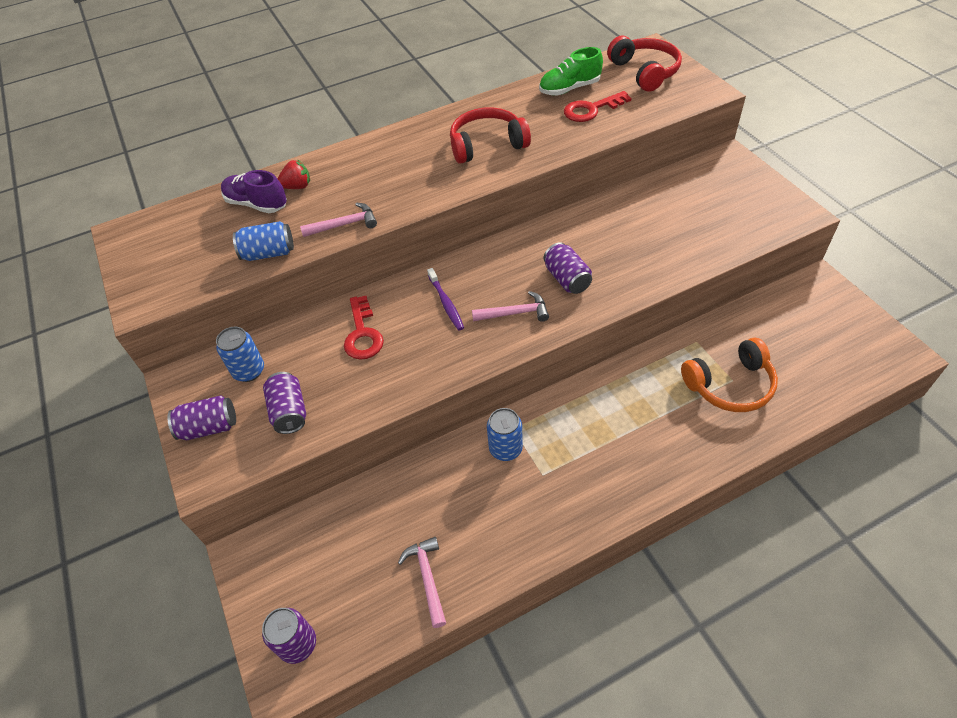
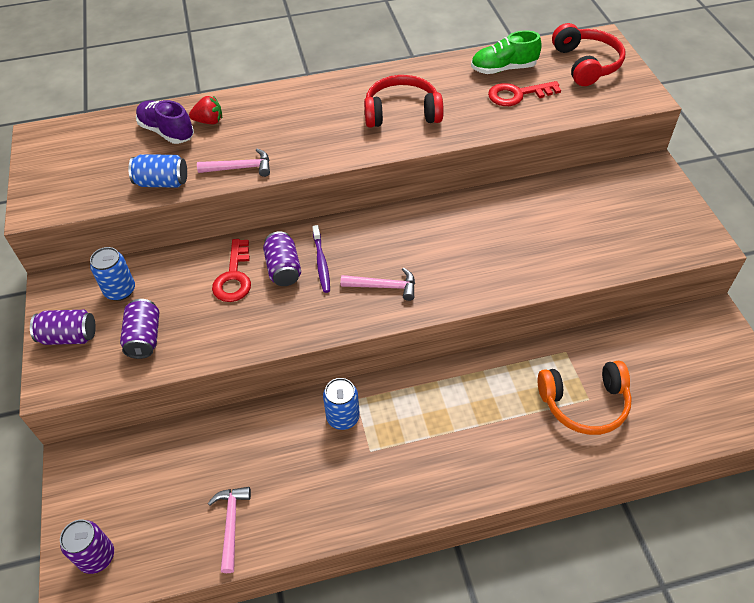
camera: 10 degrees right, 0 degrees up
purple can [544,242,592,294] -> purple can moved to [263,231,301,286]

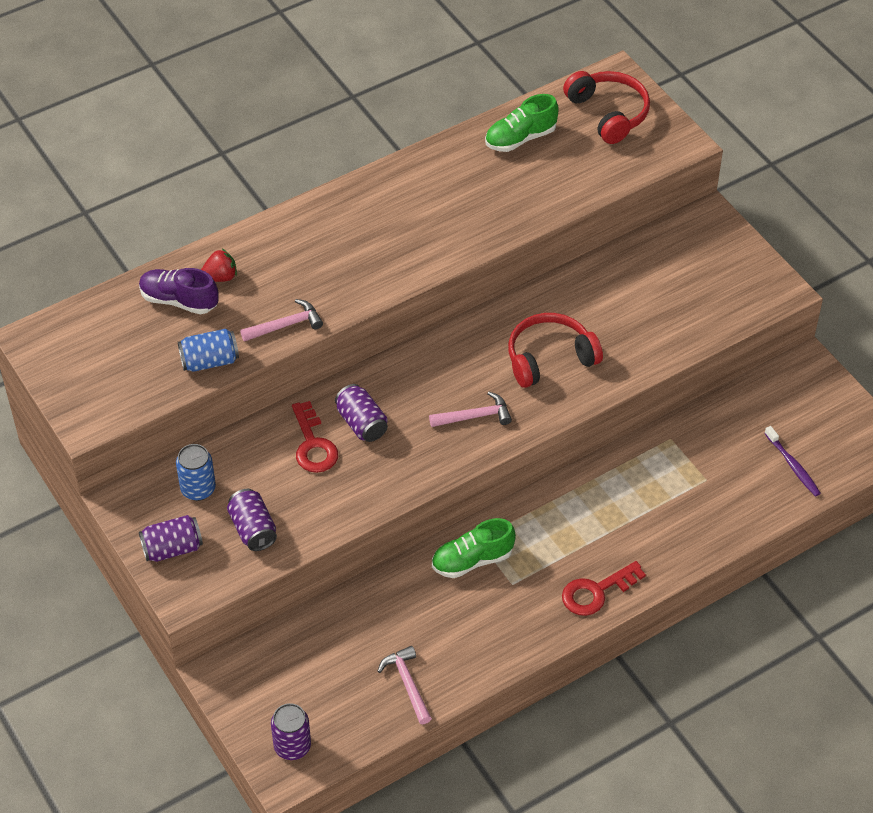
camera: 20 degrees left, 0 degrees up
purple toothbrush [312,225,330,293] -> purple toothbrush moved to [764,426,821,497]
blue can [323,378,360,430] -> green shoe [432,518,516,578]
red headphones [364,75,444,128] -> red headphones moved to [508,313,603,388]
red key [488,81,561,106] -> red key moved to [562,561,646,616]
orange headphones [538,361,632,435] -> none

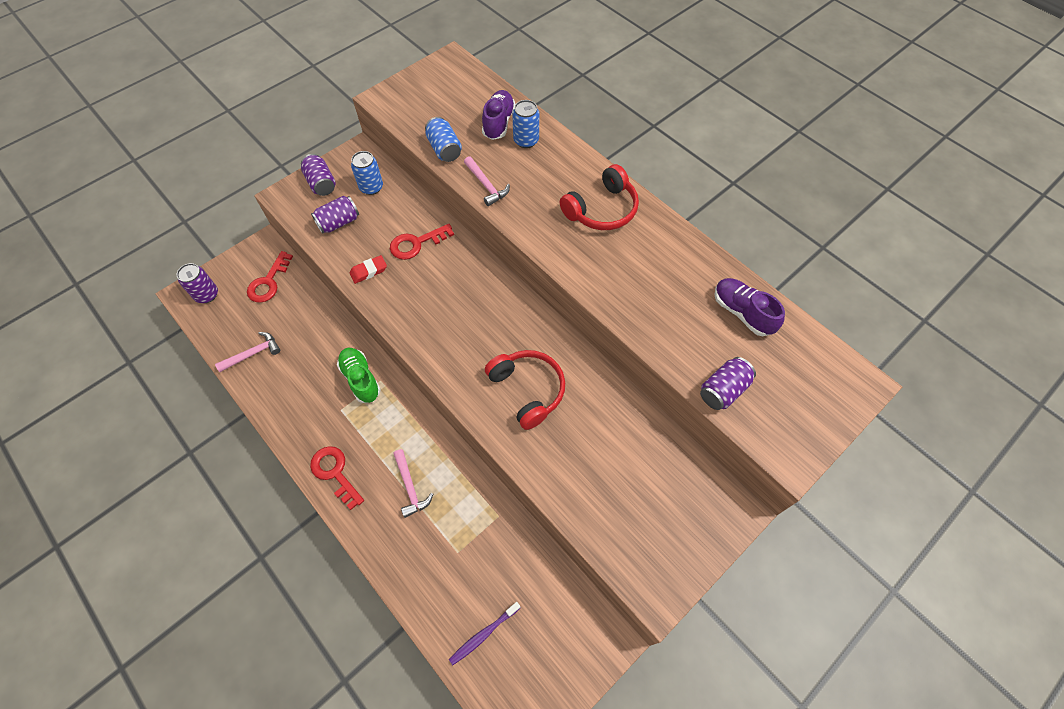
camera: 80 degrees right, 10 degrees up
red strawberry [201,249,237,282] -> blue can [512,100,539,148]
purple can [335,384,388,442] -> purple can moved to [700,357,756,410]
pink hammer [429,392,512,427] -> pink hammer moved to [393,449,433,518]
green shoe [485,94,559,152] -> purple shoe [714,278,785,336]
red headphones [563,71,650,144] -> red headphones moved to [560,164,639,230]
none -> red key [247,251,293,303]
none -> red eraser [350,255,387,284]

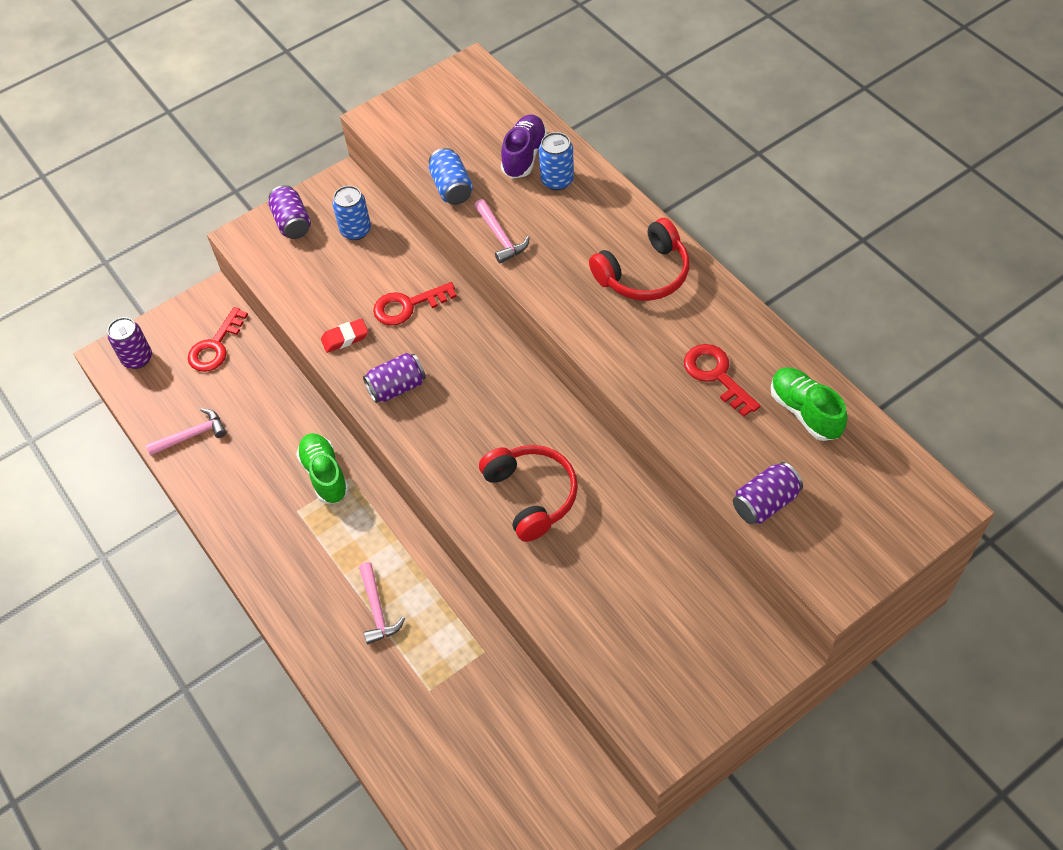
camera: 10 degrees right, 5 degrees down
red key [310,446,364,510] -> red key moved to [684,344,760,417]
purple can [311,196,359,234] -> purple can moved to [363,353,426,403]
purple toothbrush [449,602,520,665] -> none
purple shoe [714,278,785,336] -> green shoe [771,368,848,441]

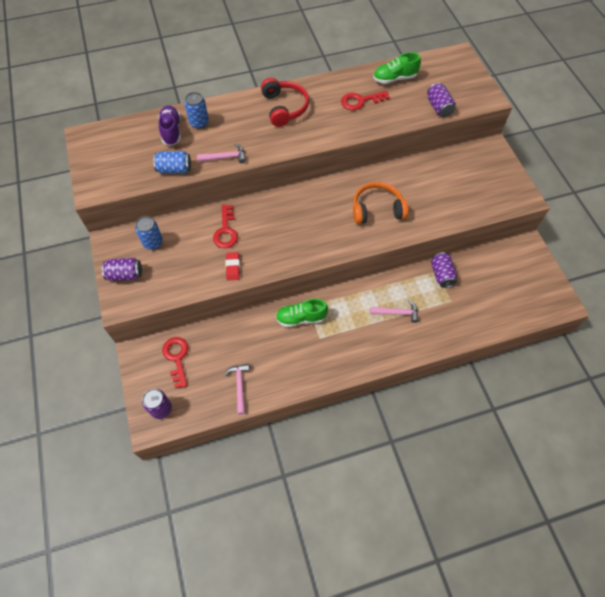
camera: 75 degrees left, 5 degrees up
red key [188,307,248,372] -> red key turned 150 degrees counterclockwise [162,337,188,389]
purple can [363,353,426,403] -> purple can moved to [431,252,457,288]
red headphones [479,445,578,542] -> orange headphones [353,182,408,224]
purple shoe [501,115,547,178] -> purple shoe turned 45 degrees clockwise [159,105,181,146]

